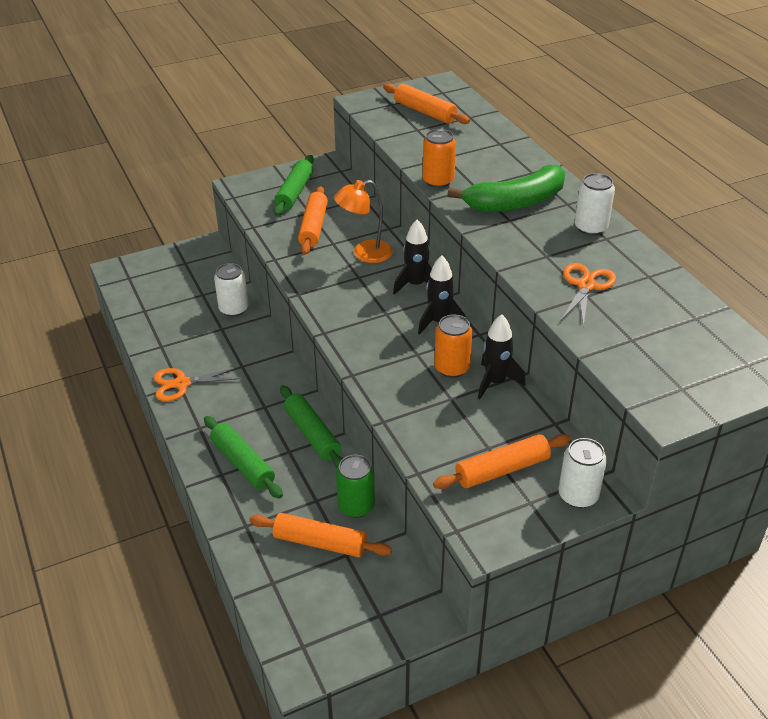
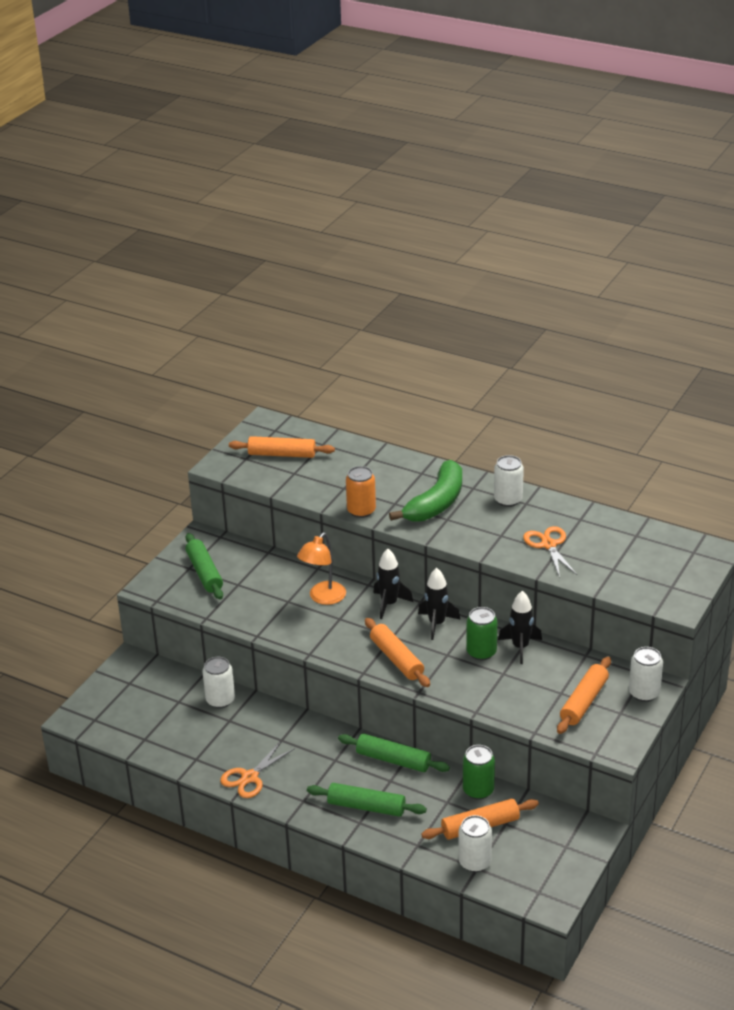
camera: 35 degrees left, 5 degrees down
orange rolling pin [298,186,328,255] -> orange rolling pin moved to [365,618,430,687]
orange can [434,314,473,378] -> green can [466,607,497,660]
none -> white can [458,815,492,872]

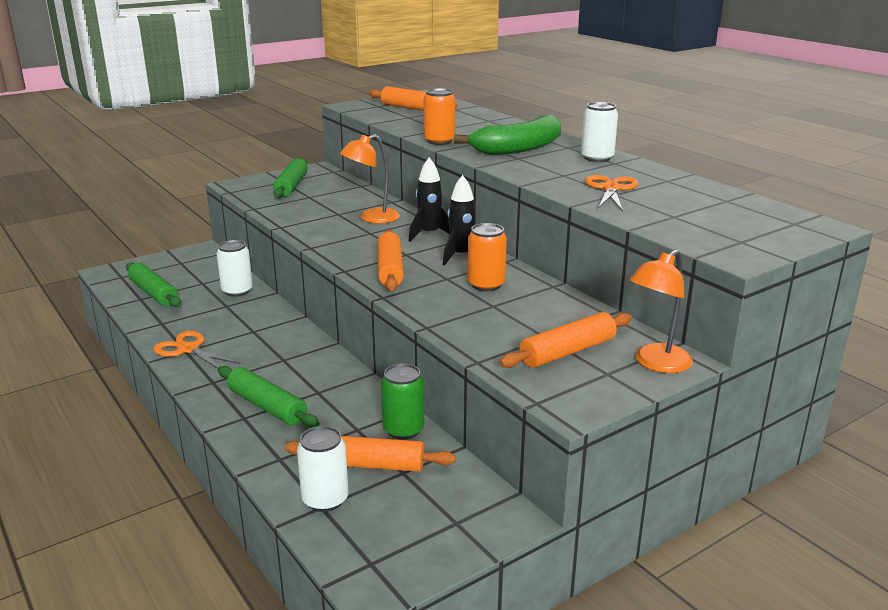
camera: 25 degrees right, 10 degrees down
orange scissors [220,741,295,798] -> orange scissors turned 60 degrees clockwise [154,331,241,368]
green rolling pin [338,734,450,772] -> green rolling pin moved to [126,262,181,307]
green can [466,607,497,660] -> orange can [468,223,507,291]
black rocket [498,591,542,664] -> none
white can [629,647,663,702] -> orange lamp [629,250,693,373]

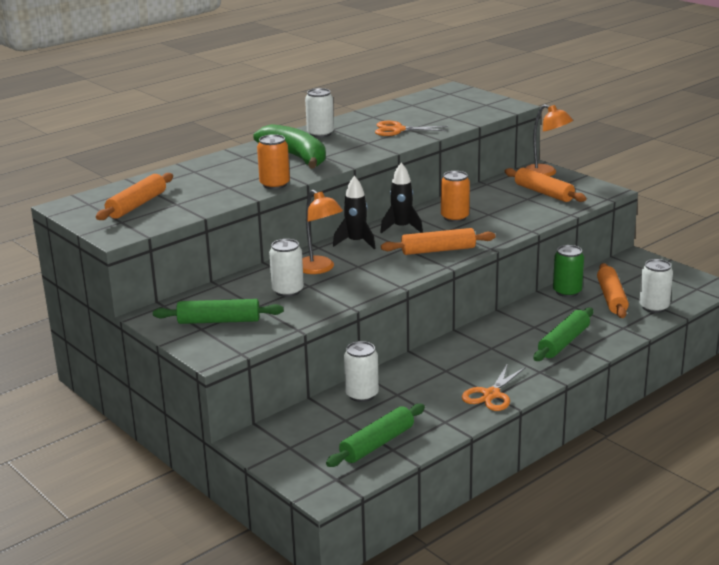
camera: 95 degrees left, 0 degrees up
none -> white can [269,239,304,297]

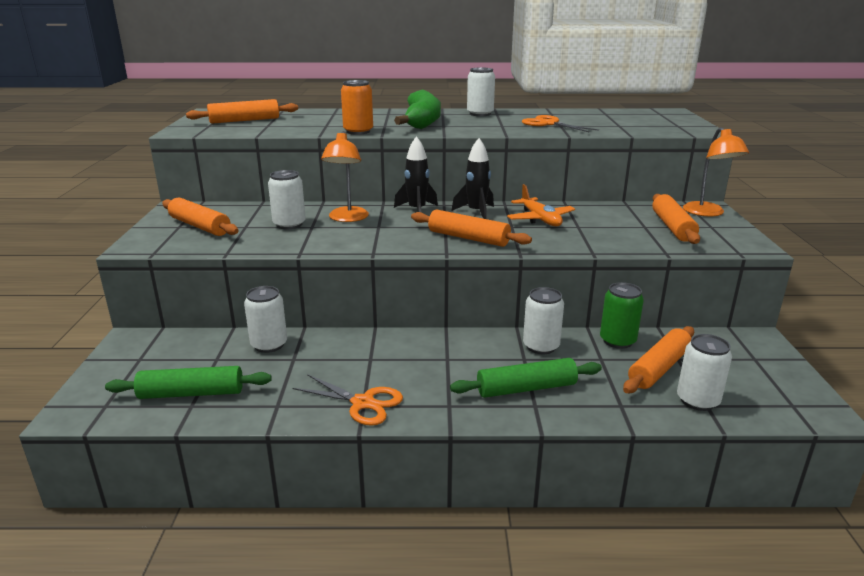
camera: 40 degrees right, 0 degrees up
green rolling pin [153,299,284,324] -> orange rolling pin [162,197,238,236]
orange can [441,171,470,222] -> orange plane [507,184,575,226]
orange scissors [462,363,526,411] -> orange scissors turned 135 degrees counterclockwise [293,374,403,426]
none -> white can [523,287,564,354]

